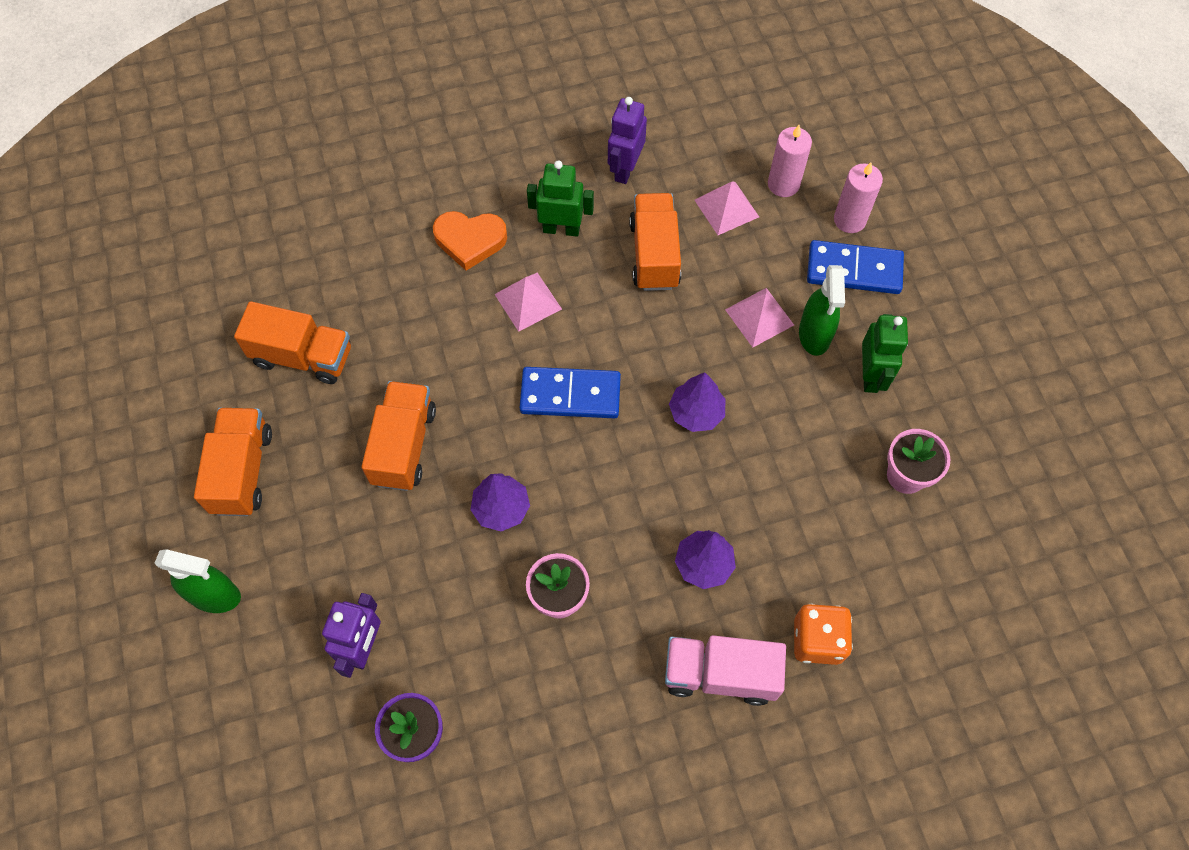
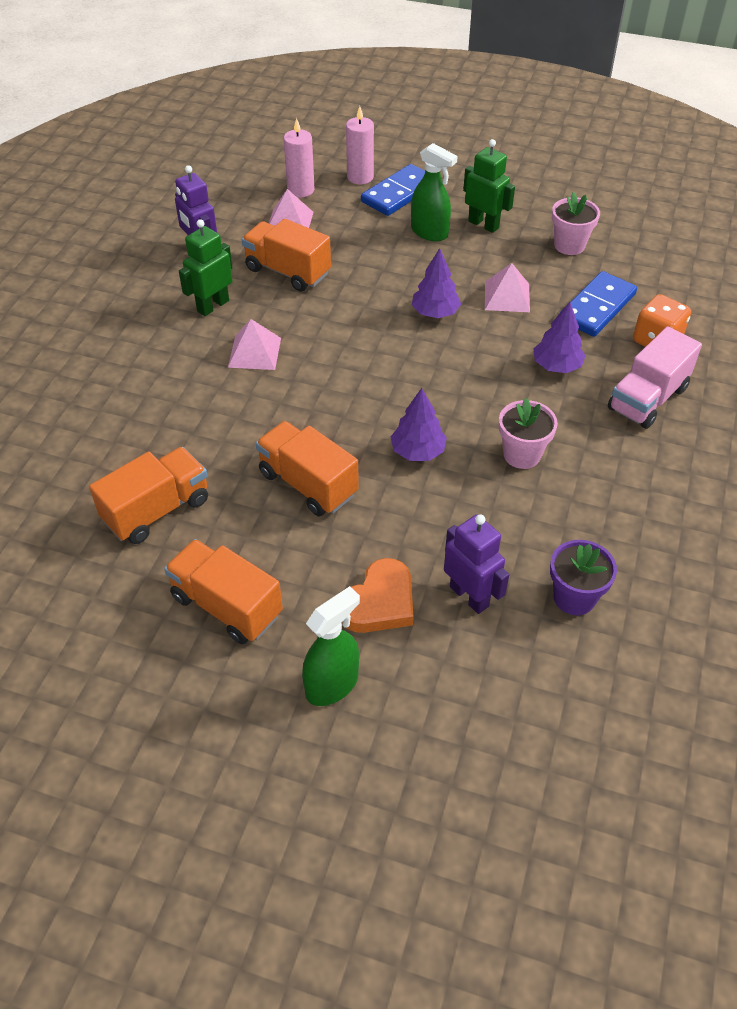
camera: 55 degrees left, 15 degrees down
orange heart [433,211,507,271] -> orange heart moved to [342,558,413,633]
blue domino [520,367,621,418] -> blue domino moved to [559,271,637,337]
pink pyramid [725,288,794,348] -> pink pyramid moved to [485,263,530,312]

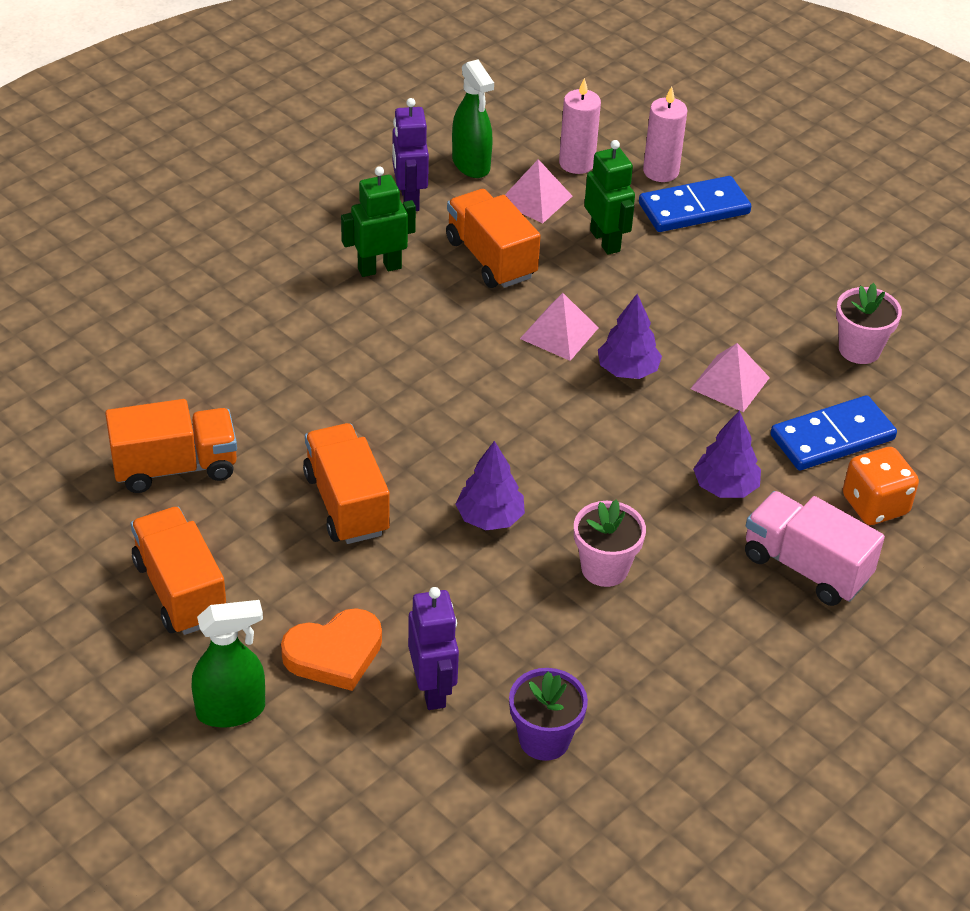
camera: 25 degrees right, 5 degrees down
pink pyramid [228,319,281,370] -> pink pyramid moved to [520,293,599,361]
green spray bottle [411,143,458,241] -> green spray bottle moved to [452,59,494,178]
green robot [463,139,515,233] -> green robot moved to [584,140,635,255]
pink truck [608,326,702,429] -> pink truck turned 60 degrees clockwise [745,491,885,606]

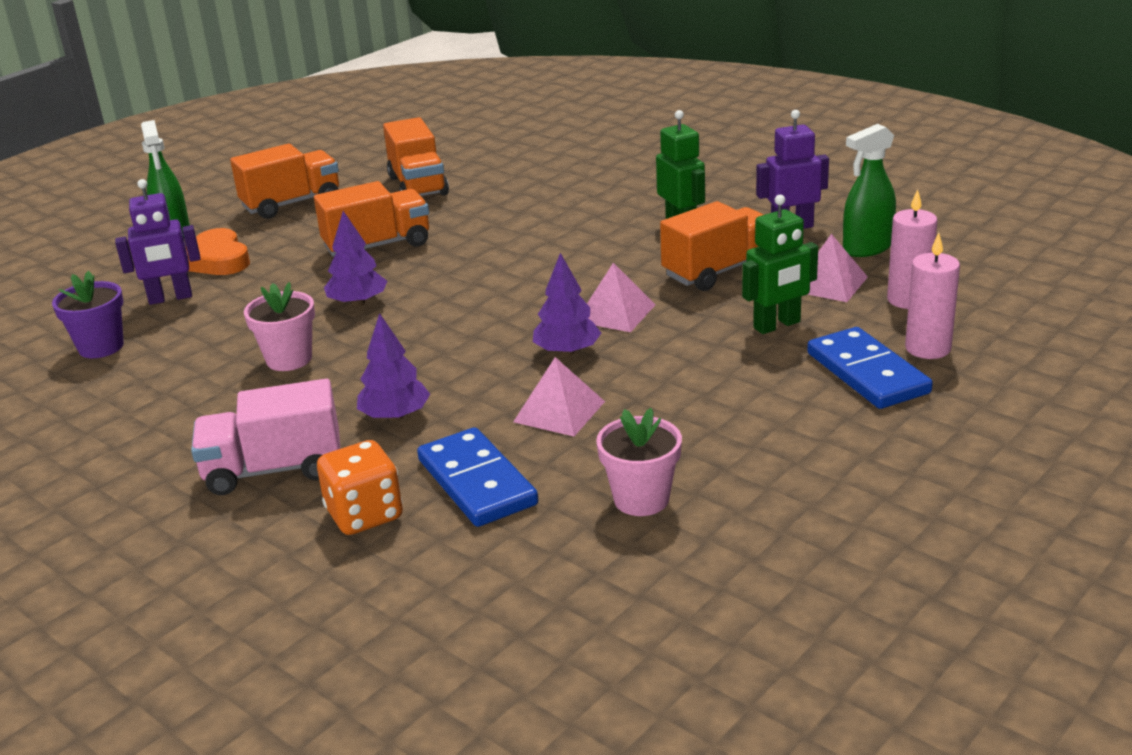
camera: 90 degrees right, 15 degrees down
pink truck [745,491,885,606] -> pink truck turned 135 degrees counterclockwise [191,379,340,495]

